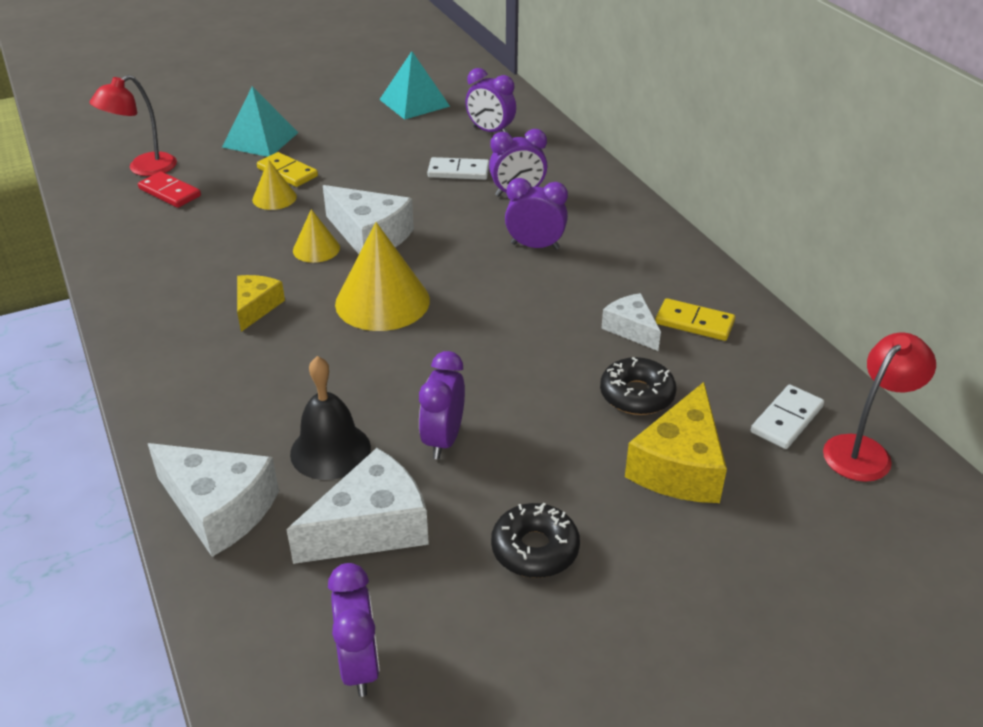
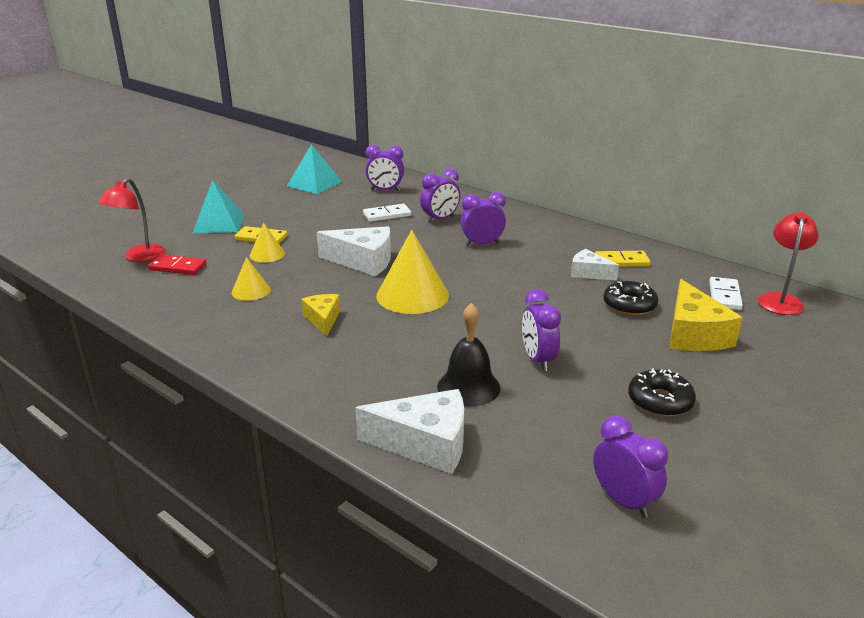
camera: 25 degrees left, 10 degrees down
white cheese [286,448,429,564] -> none
yellow cone [293,209,340,263] -> yellow cone moved to [231,257,271,301]

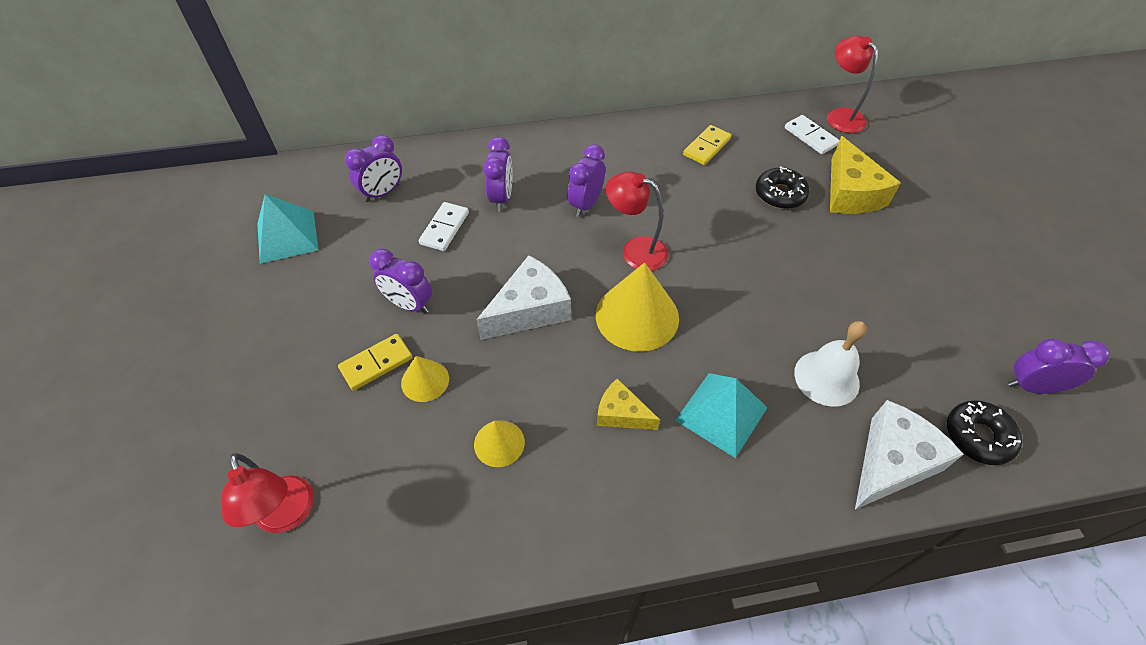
camera: 50 degrees left, 25 degrees up
red domino [148,254,207,275] -> none
turquoise pyramid [193,180,245,233] -> turquoise pyramid moved to [675,373,768,458]
black bell [437,303,501,407] -> white bell [794,321,867,407]
purple clock [522,289,561,371] -> purple clock moved to [369,249,432,314]
white cheese [571,249,619,281] -> none
black donut [628,368,696,417] -> black donut moved to [947,400,1022,465]
yellow cheese [669,279,743,351] -> yellow cheese turned 45 degrees clockwise [830,136,901,214]
none -> red lamp [606,171,668,271]

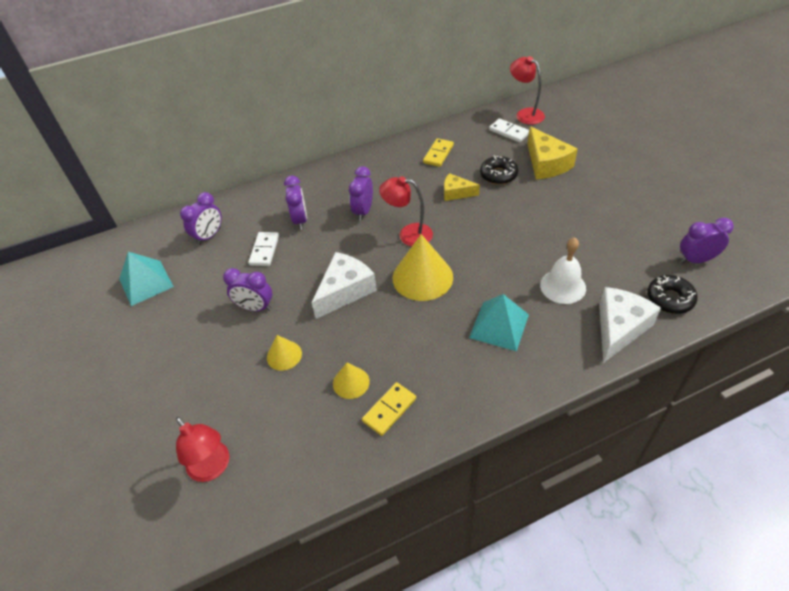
camera: 10 degrees left, 5 degrees down
yellow domino [338,334,413,391] -> yellow domino moved to [362,382,416,436]
yellow cheese [597,378,660,430] -> yellow cheese moved to [444,173,480,201]

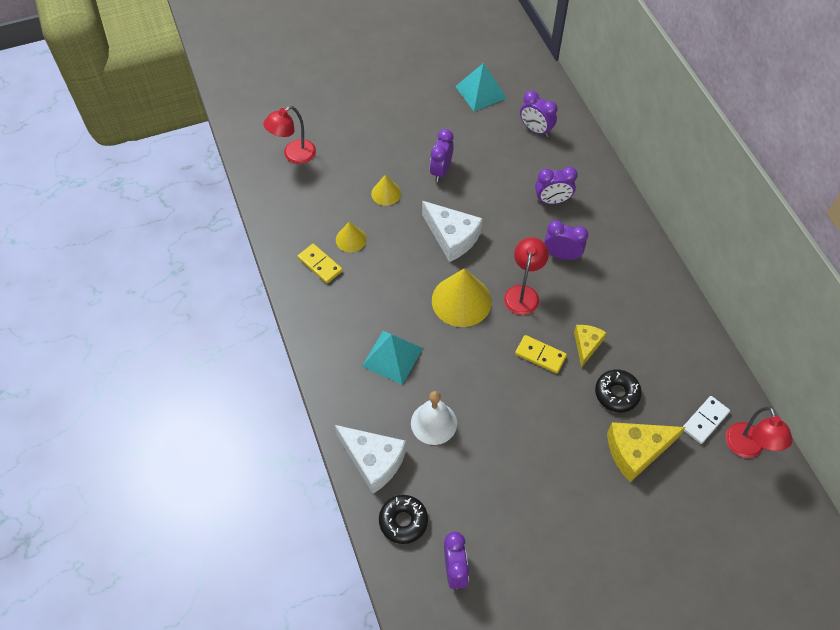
camera: 90 degrees right, 10 degrees up
white domino [248,232,279,266] -> none
yellow domino [423,138,454,167] -> yellow domino moved to [515,335,567,374]
red lamp [510,56,545,125] -> red lamp turned 120 degrees clockwise [726,407,793,458]

